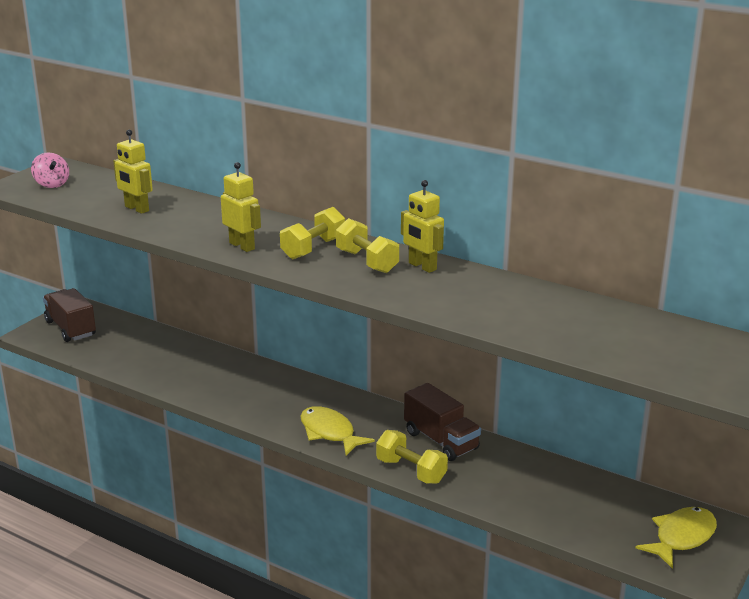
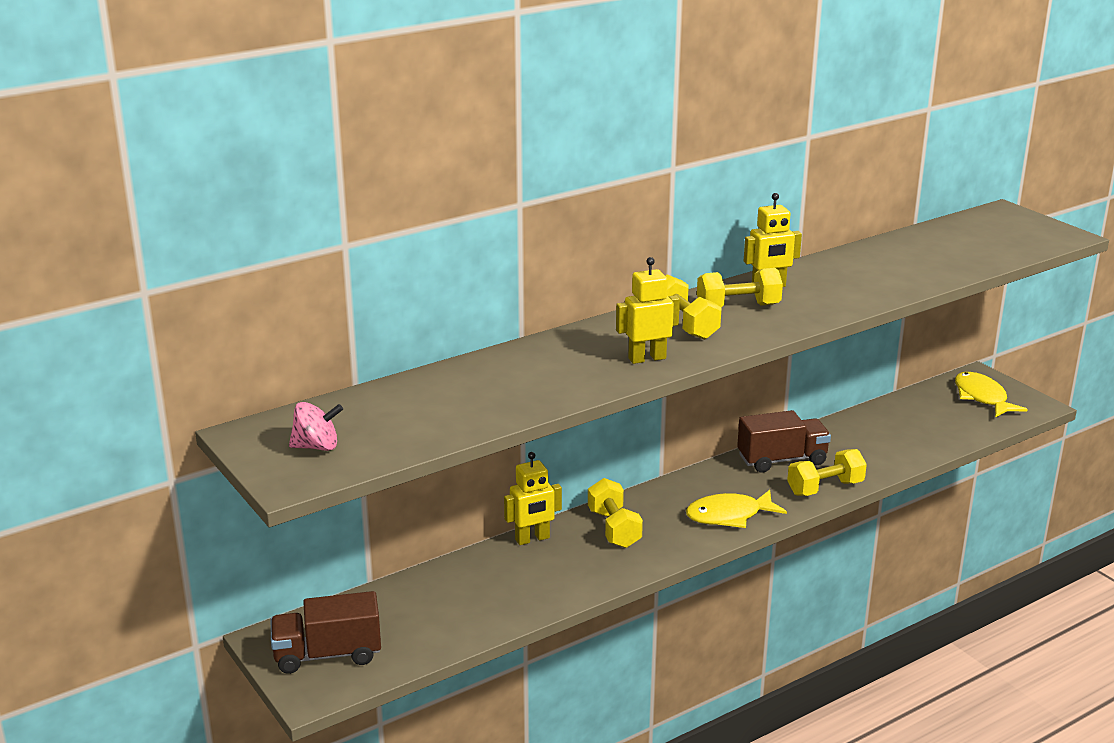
camera: 65 degrees left, 0 degrees up
yellow robot [113,130,153,214] -> yellow robot moved to [504,452,562,545]
none -> yellow dumbbell [588,478,643,548]

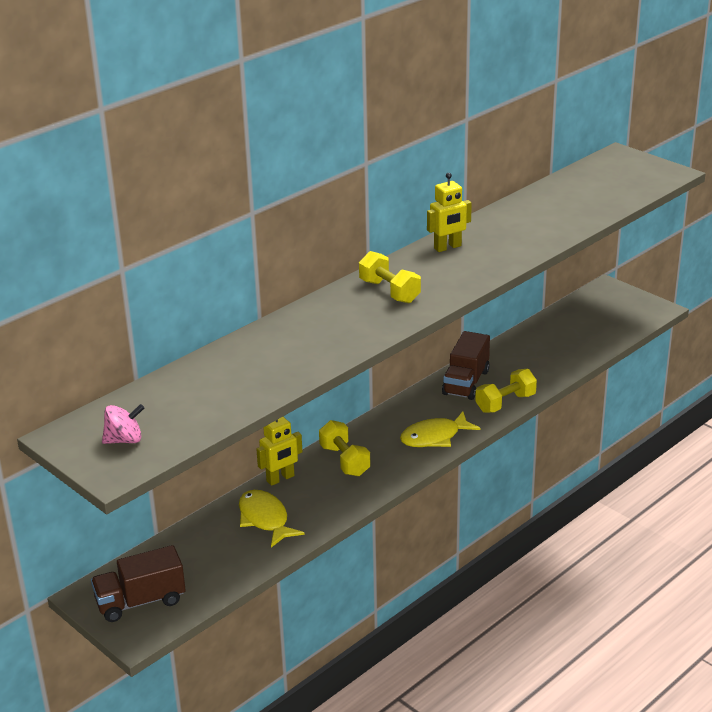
camera: 10 degrees left, 5 degrees up
yellow robot [616,257,680,364] -> none
yellow dumbbell [697,268,783,307] -> none
brown truck [737,410,831,473] -> brown truck turned 135 degrees clockwise [442,331,490,400]
yellow fish [955,372,1028,418] -> yellow fish moved to [239,490,305,547]

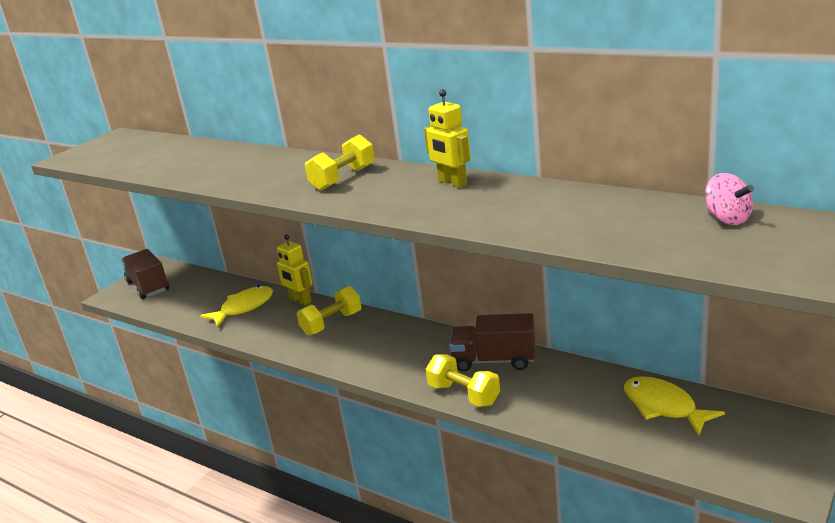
camera: 80 degrees right, 5 degrees down
pink spinning top [102,404,144,444] -> pink spinning top moved to [705,173,754,225]
yellow fish [400,411,481,447] -> yellow fish moved to [624,376,725,436]

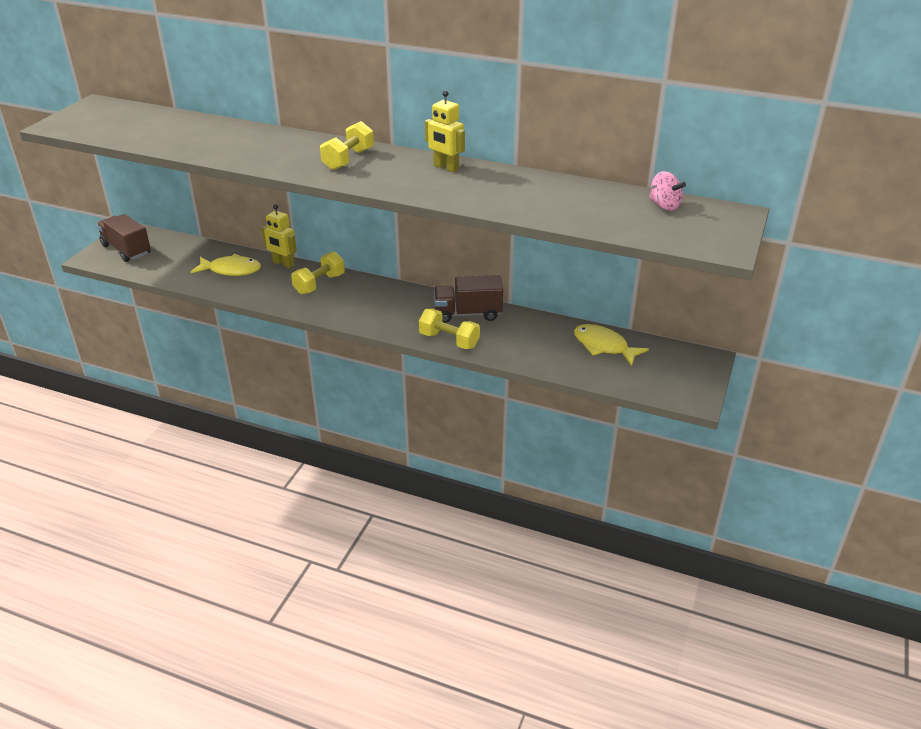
camera: 15 degrees left, 10 degrees up
yellow fish [200,286,273,327] -> yellow fish turned 60 degrees clockwise [191,254,261,276]

